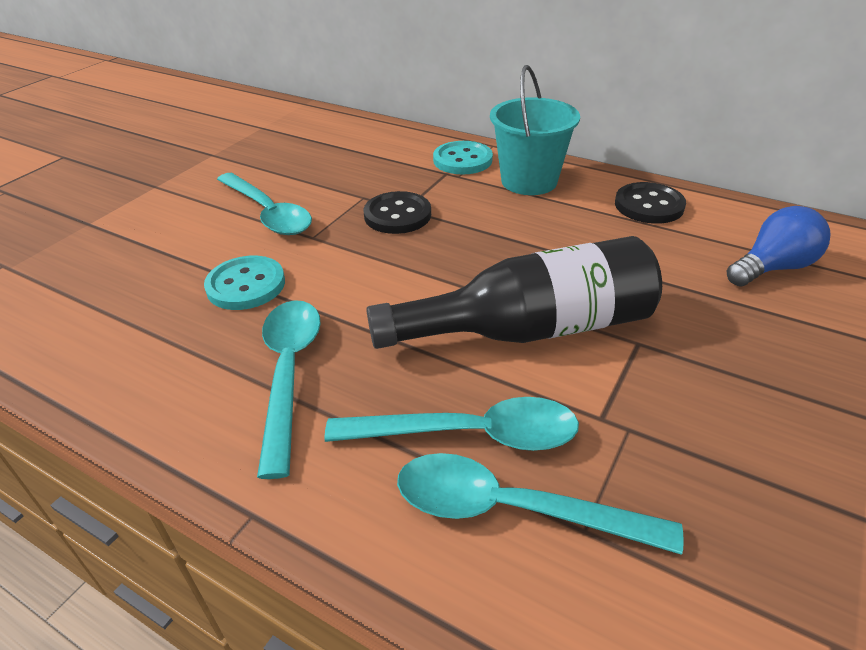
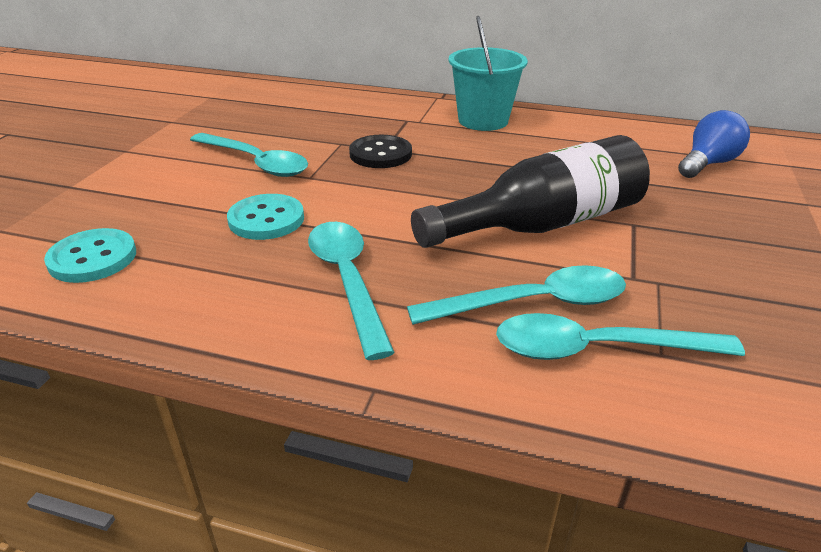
camera: 15 degrees left, 5 degrees down
turquoise button [433,141,493,175] -> turquoise button moved to [44,228,136,283]
black button [615,182,686,224] -> none

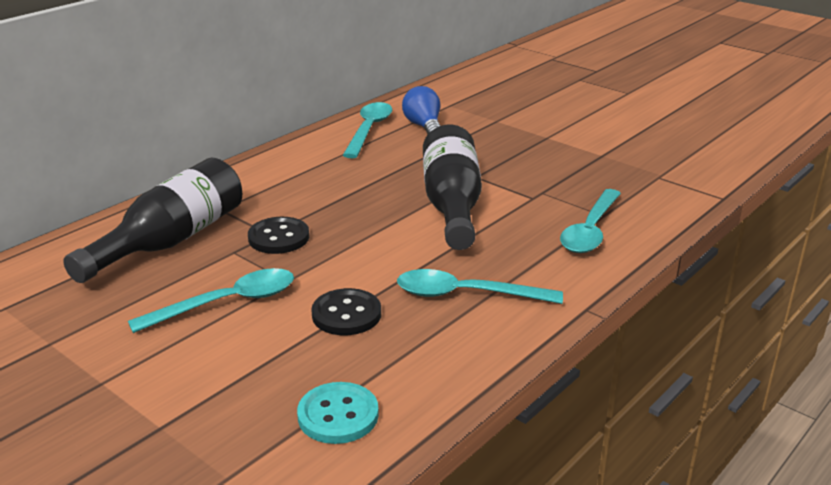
camera: 65 degrees left, 5 degrees down
turquoise button [227,194,304,240] -> black button [311,288,381,335]
turquoise spoon [407,265,626,325] -> turquoise spoon moved to [343,102,392,158]
turquoise bucket [448,16,528,131] -> none
none -> black bottle [63,158,242,283]

